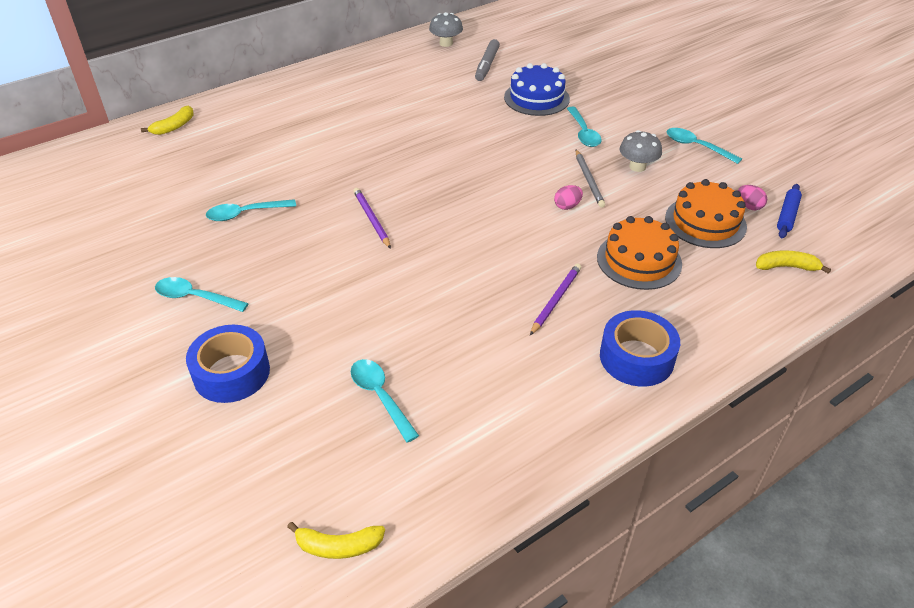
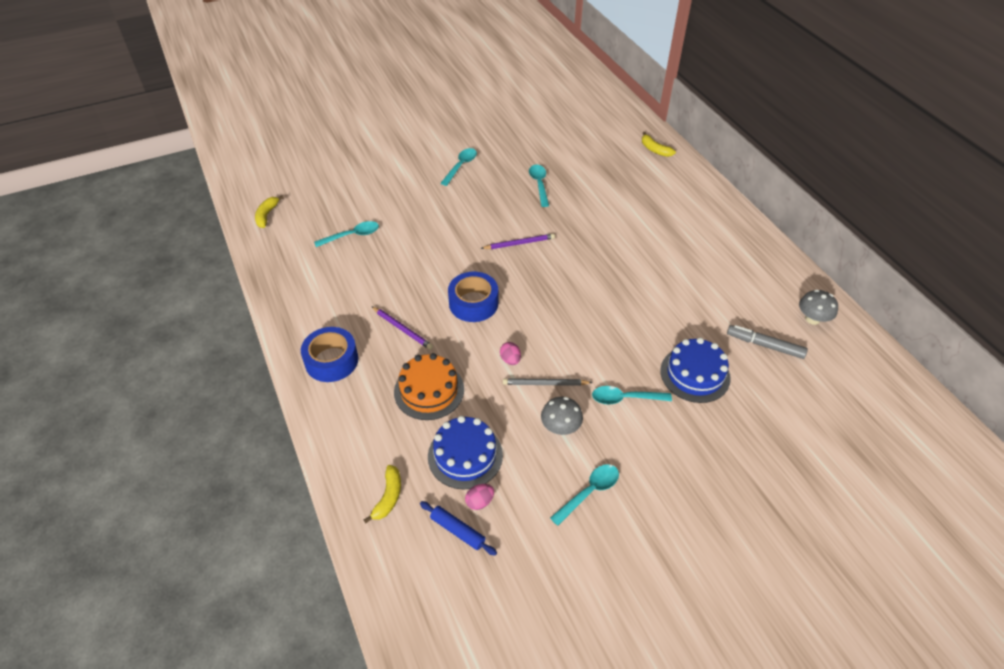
camera: 100 degrees right, 5 degrees up
blue tape [186,325,270,403] -> blue tape moved to [448,272,498,322]
orange cake [665,179,747,248] -> blue cake [428,416,503,490]

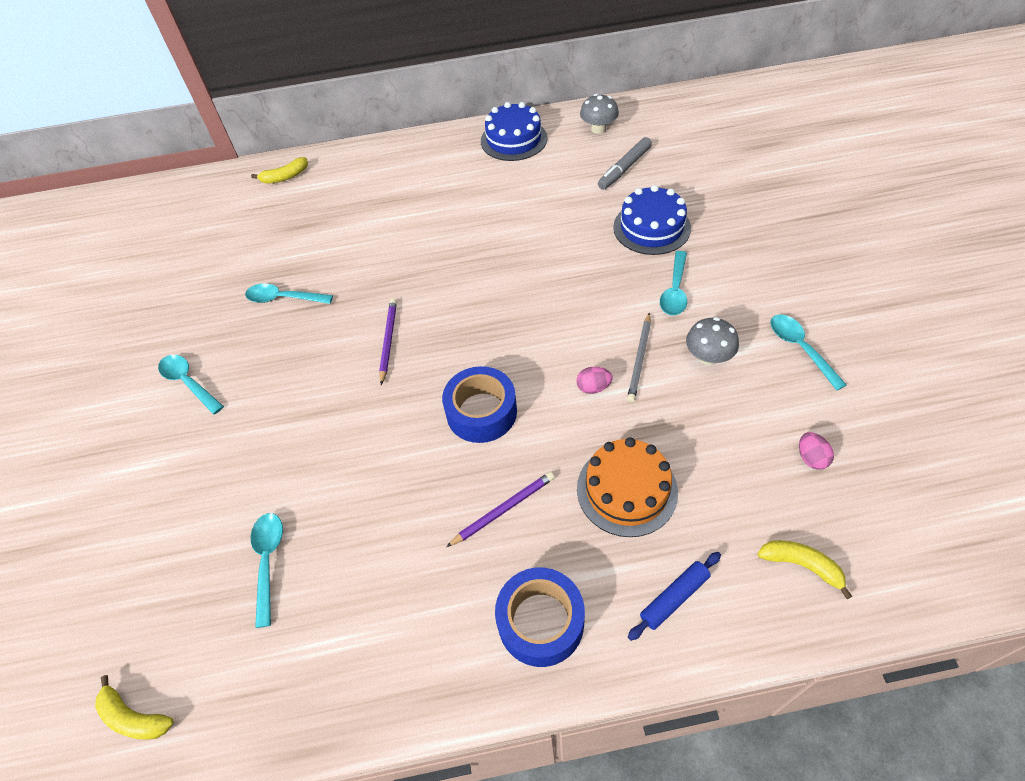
camera: 70 degrees left, 5 degrees up
blue rolling pin [420,501,497,555] -> blue rolling pin moved to [628,552,721,641]
blue cake [428,416,503,490] -> blue cake moved to [481,102,547,161]

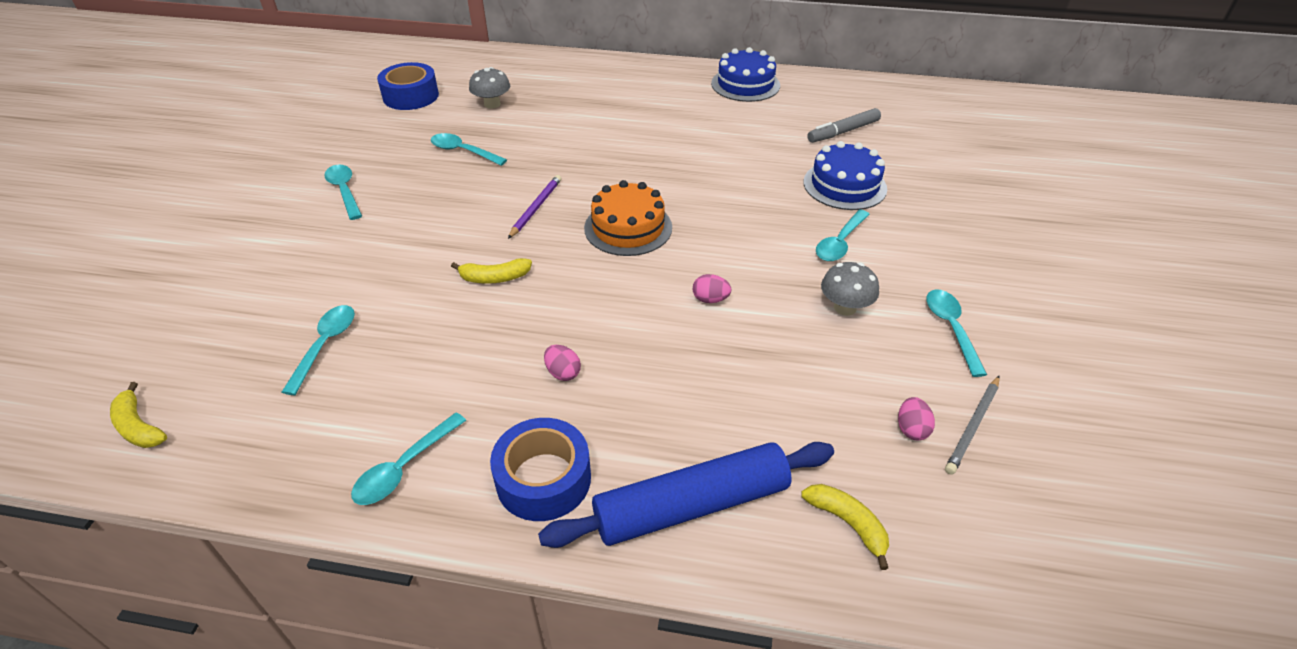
camera: 15 degrees right, 10 degrees down
yellow banana [251,157,308,184] -> yellow banana moved to [451,258,532,284]
blue tape [442,366,517,443] -> blue tape moved to [377,62,439,110]
purple pencil [446,472,555,547] -> pink egg [544,345,581,381]
orange cake [577,437,678,537] -> orange cake moved to [584,180,672,256]
grey mushroom [580,94,619,134] -> grey mushroom moved to [469,67,510,109]
grey pencil [627,312,651,402] -> grey pencil moved to [945,376,1000,475]
blue rolling pin [628,552,721,641] -> blue rolling pin [538,442,834,548], size x2.09
none -> turquoise spoon [351,413,466,505]

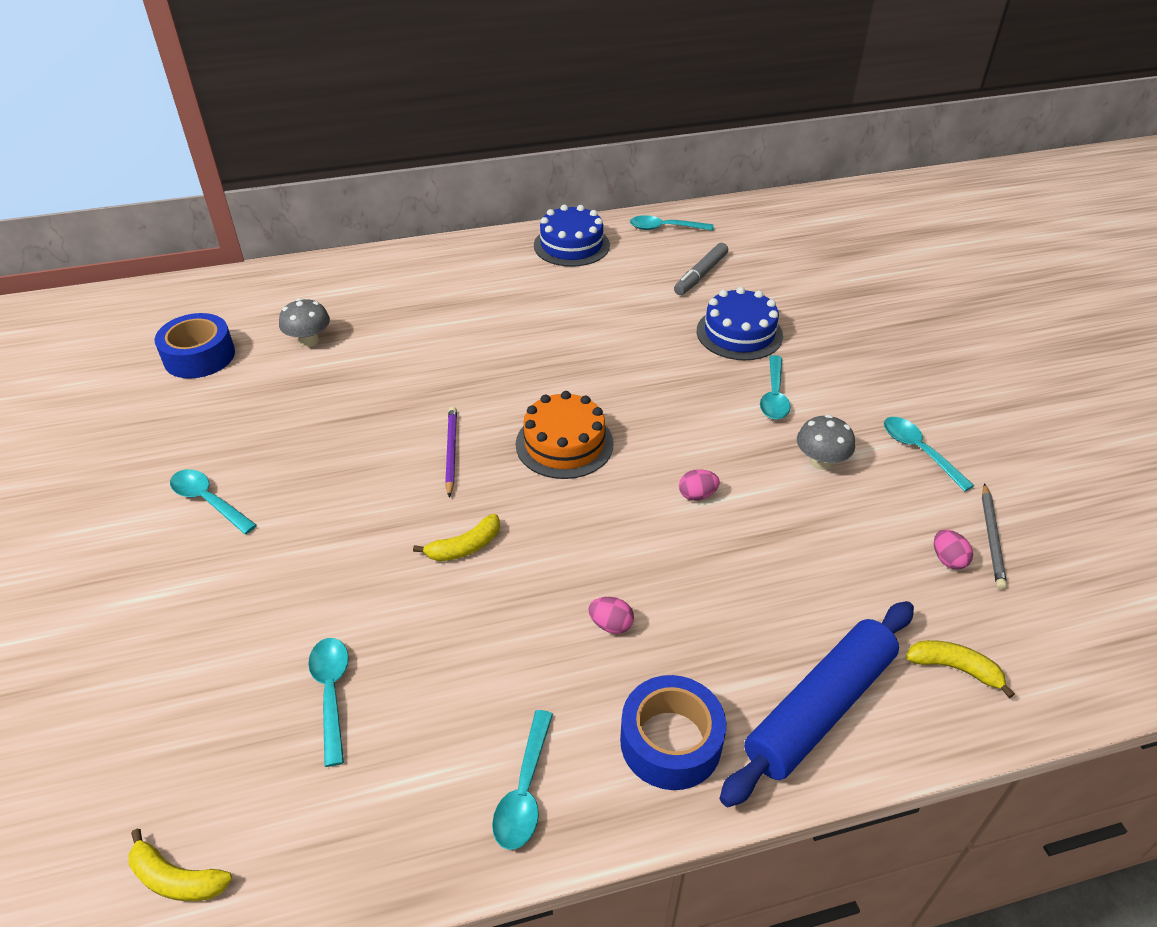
camera: 25 degrees left, 0 degrees up
turquoise spoon [431,133,507,166] -> turquoise spoon moved to [630,215,714,231]

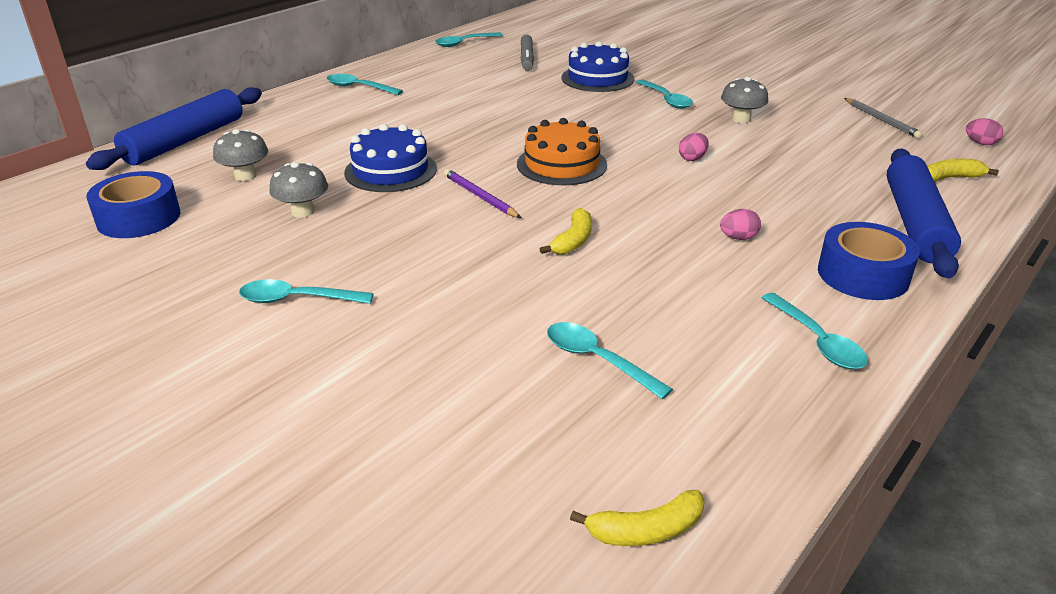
camera: 35 degrees left, 10 degrees down
blue cake [534,205,610,267] -> blue cake moved to [344,124,437,192]
turquoise spoon [884,417,974,492] -> turquoise spoon moved to [327,74,403,95]
pink egg [934,529,973,570] -> pink egg moved to [966,118,1003,145]
none -> blue rolling pin [86,87,262,170]
none -> grey mushroom [269,162,328,218]

